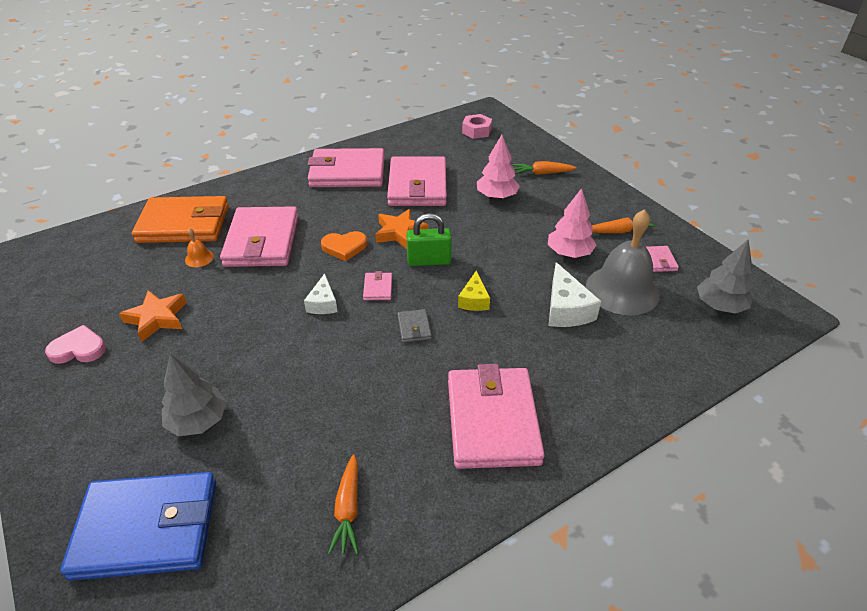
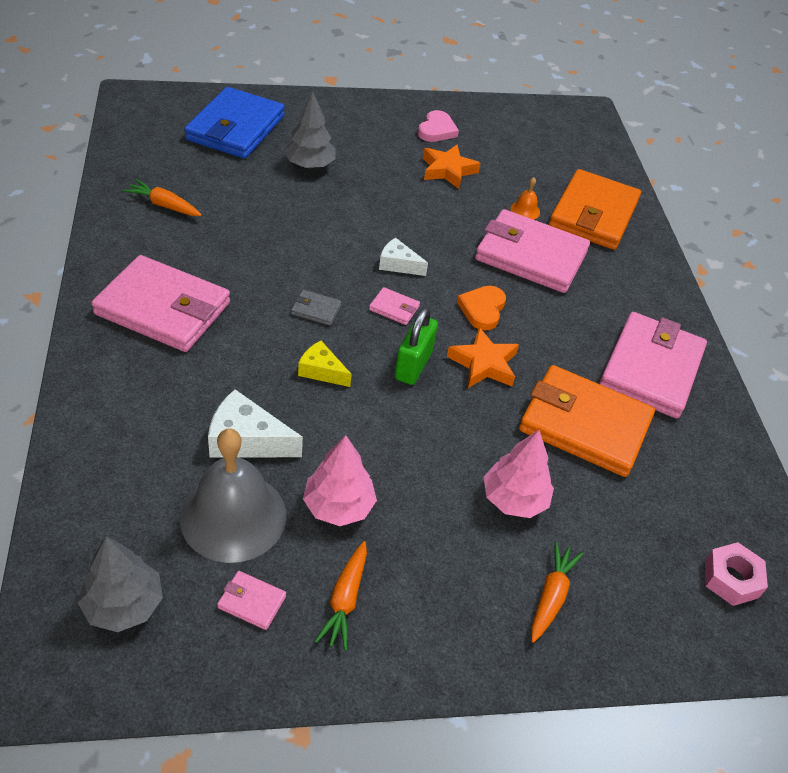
camera: 110 degrees right, 5 degrees up
pink wallet [387,156,447,206] -> orange wallet [519,365,655,477]

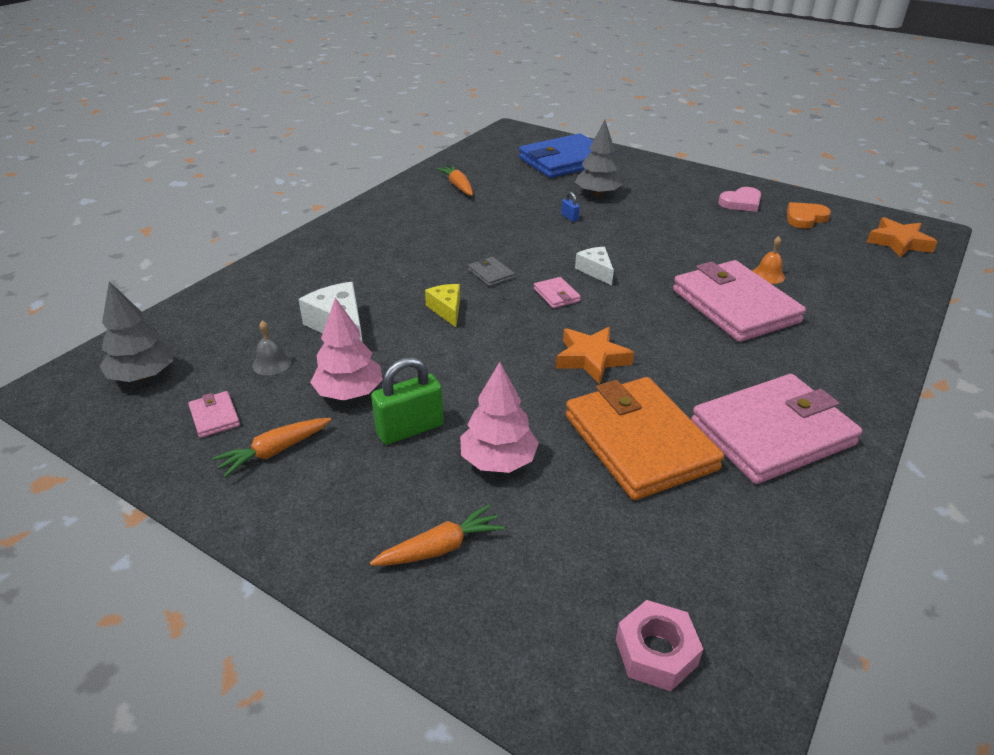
camera: 45 degrees right, 10 degrees down
pink wallet [91,255,230,352] -> none
grey bell [180,428,286,563] -> grey bell [252,320,292,375], size x0.41
green padlock [395,307,438,385] -> green padlock moved to [371,357,443,445]
orange star [423,144,481,189] -> orange star moved to [867,217,938,258]
orange heart [457,286,506,330] -> orange heart moved to [787,202,831,229]
orange wallet [549,169,641,250] -> none
none -> blue padlock [561,191,580,222]

